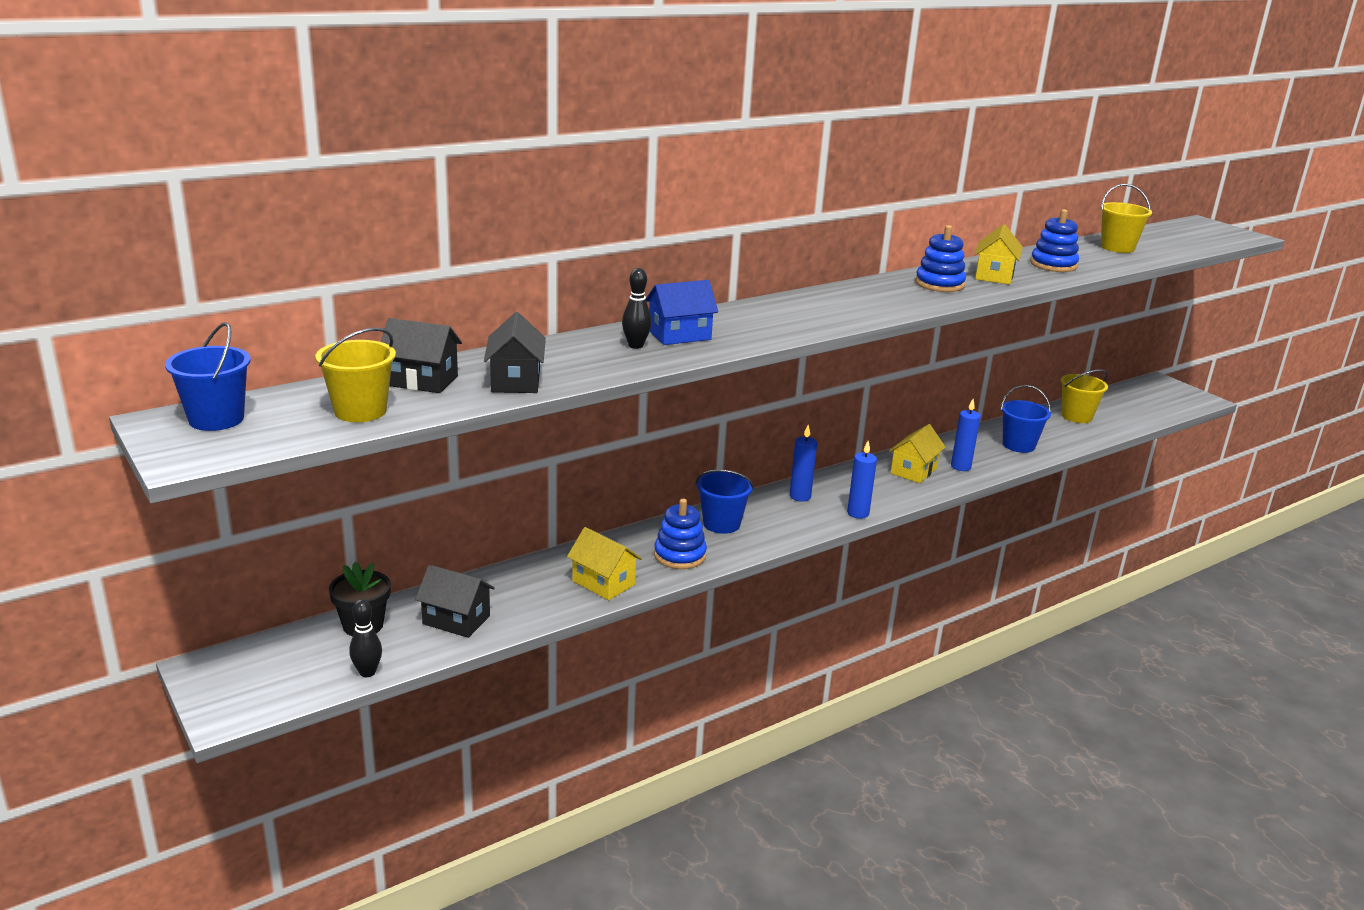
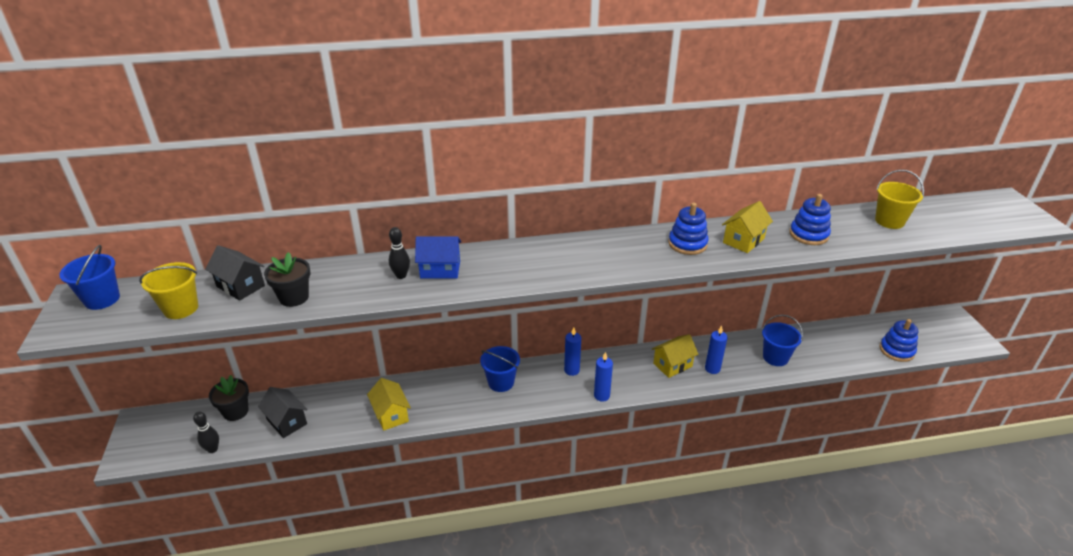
camera: 25 degrees right, 10 degrees up
black house [484,312,546,393] -> black flower pot [264,252,310,307]
blue stacking toy [654,499,707,569] -> blue stacking toy moved to [880,319,918,362]
yellow bucket [1061,369,1108,423] -> none

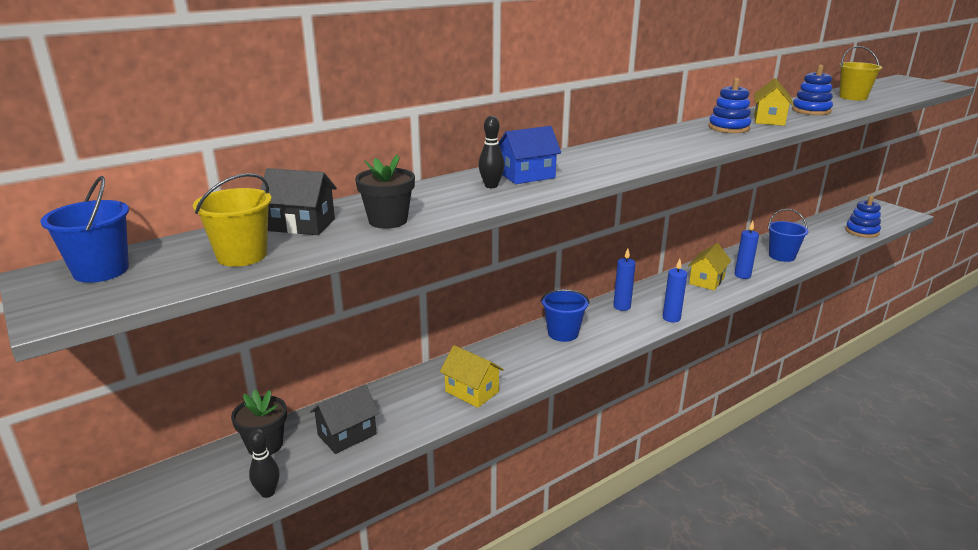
camera: 25 degrees left, 10 degrees down
black house [258,387,308,438] -> black house turned 60 degrees counterclockwise [310,384,379,454]

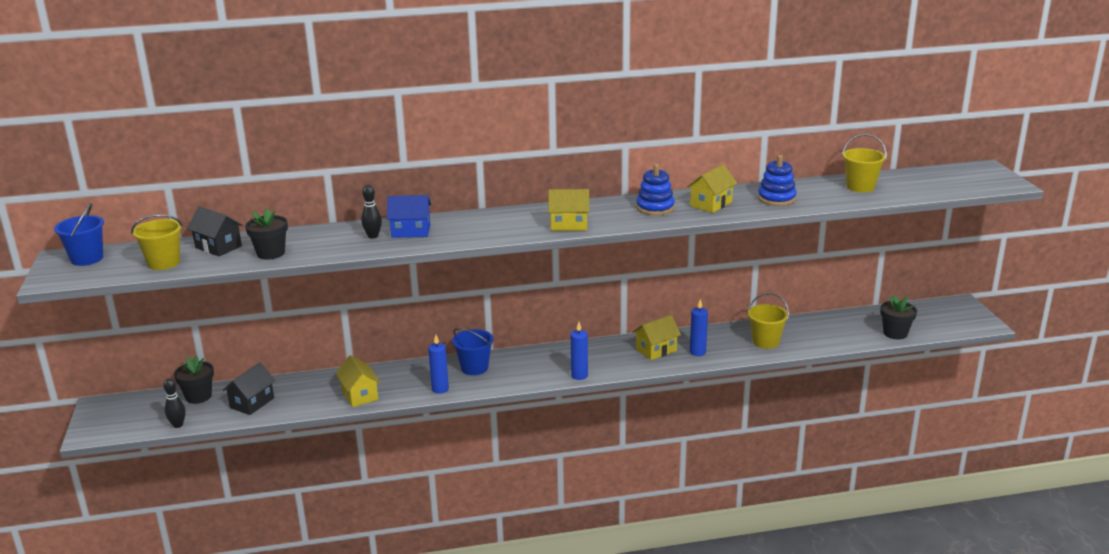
camera: 25 degrees right, 0 degrees up
black house [310,384,379,454] -> black house turned 45 degrees counterclockwise [223,363,276,415]
blue candle [613,249,636,311] -> blue candle moved to [428,335,449,394]
blue bucket [768,209,809,262] -> yellow bucket [748,293,789,349]
blue stacking toy [845,196,881,238] -> black flower pot [880,295,917,339]
none -> yellow house [548,189,589,231]

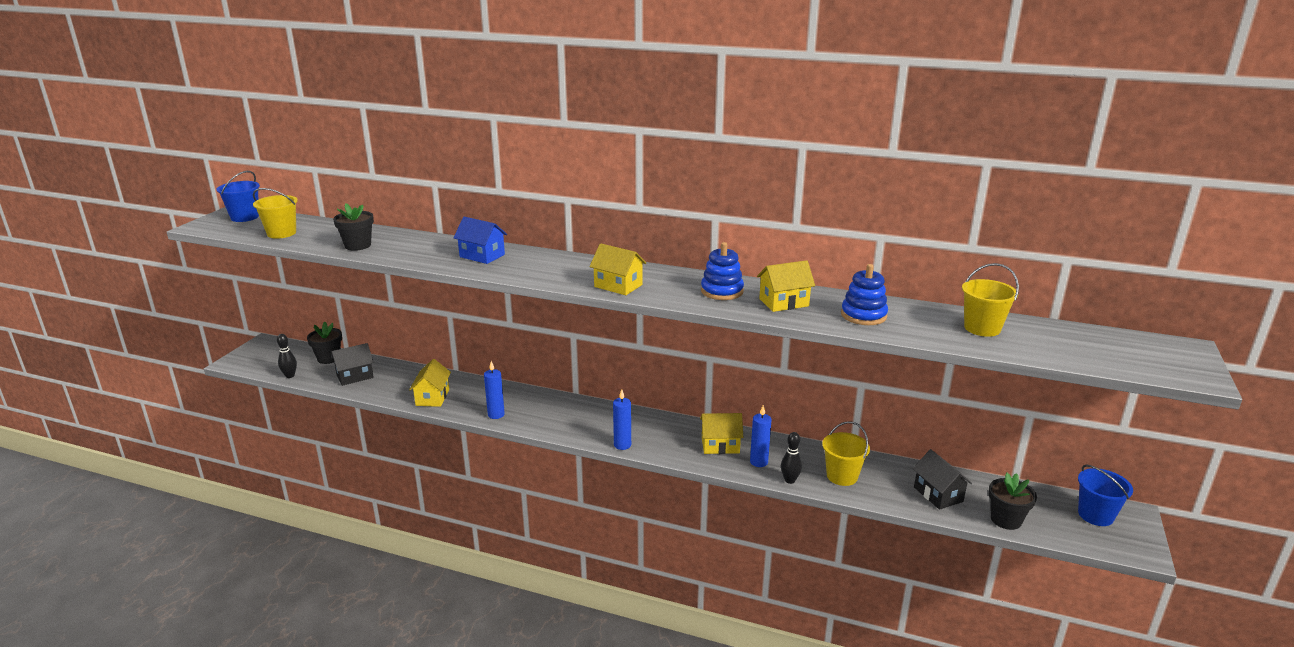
camera: 30 degrees right, 0 degrees up
black house [187,206,243,256] -> black house moved to [912,449,972,510]
black bowling pin [361,185,382,239] -> black bowling pin moved to [781,432,802,484]
blue bucket [452,328,494,375] -> blue bucket moved to [1078,465,1133,526]

